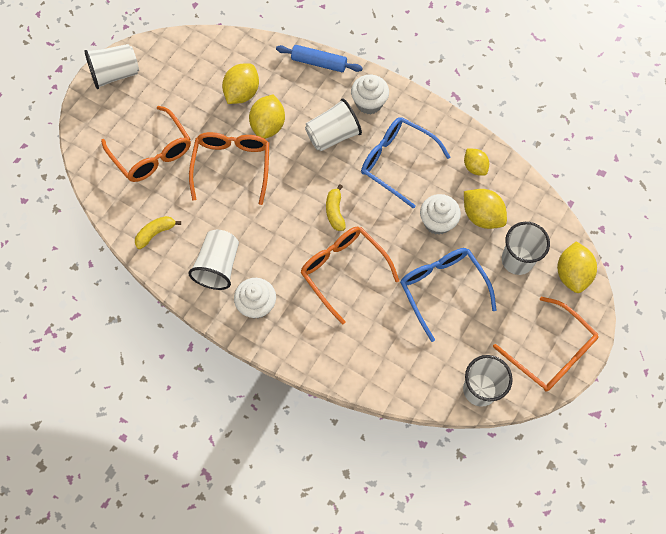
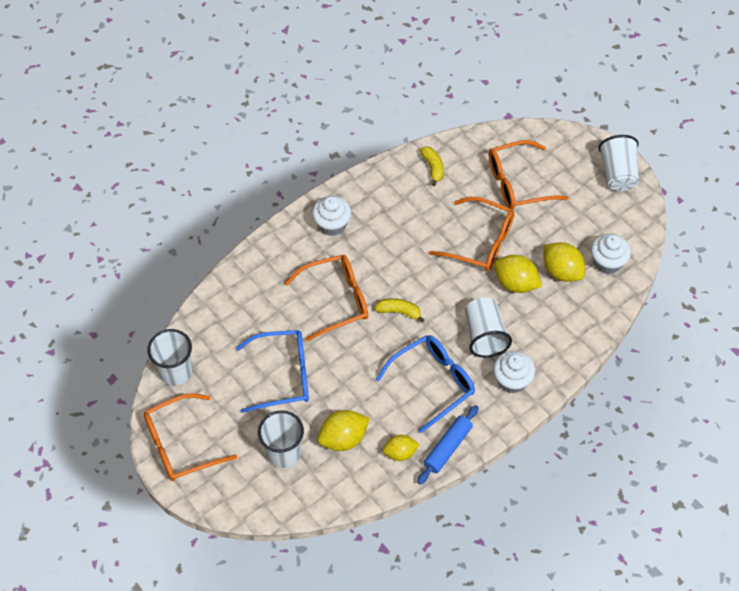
camera: 110 degrees right, 10 degrees down
white cup [188,230,239,290] -> none
blue rolling pin [276,45,363,72] -> blue rolling pin moved to [417,405,479,485]
white cupcake [420,194,461,235] -> white cupcake moved to [591,233,631,274]
yellow lemon [557,241,597,293] -> none

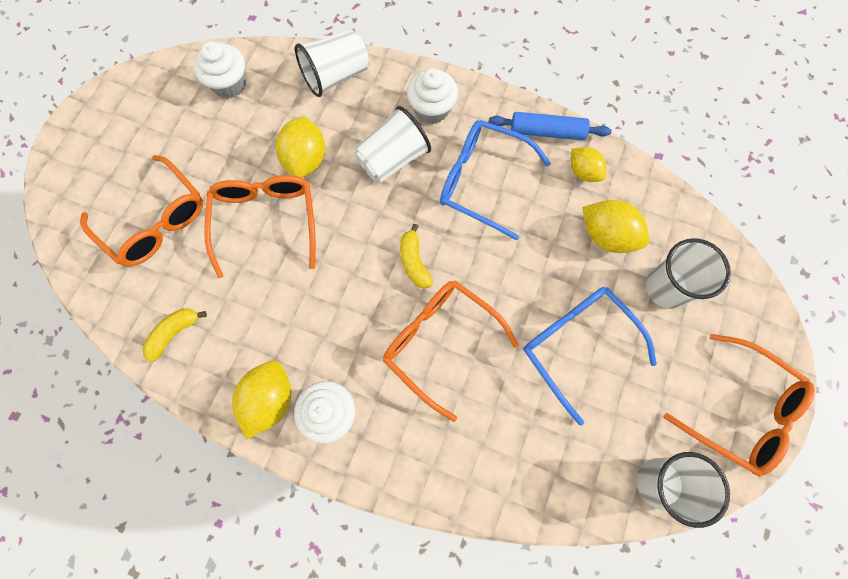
camera: 120 degrees left, 15 degrees up
yellow lemon [544,242,585,282] -> yellow lemon moved to [232,360,291,439]
white cup [598,135,639,191] -> white cup moved to [295,29,369,97]

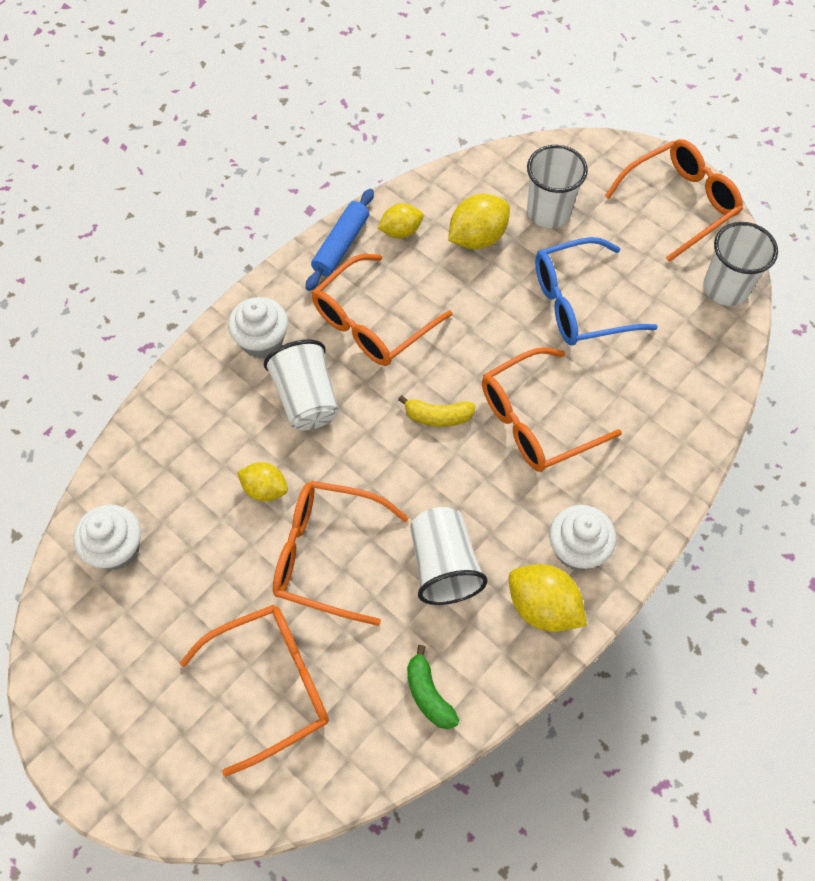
camera: 70 degrees left, 10 degrees down
yellow banana [143,308,207,362] -> green banana [407,645,459,729]
yellow lemon [276,116,325,178] -> yellow lemon [237,462,288,502], size x0.65
white cup [295,29,369,97] -> white cup moved to [410,507,488,605]
blue glasses [440,120,551,241] -> orange glasses [311,254,452,366]

